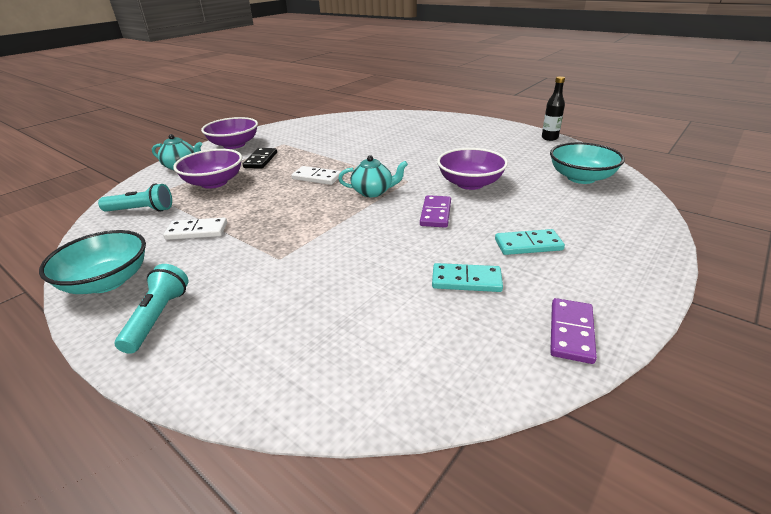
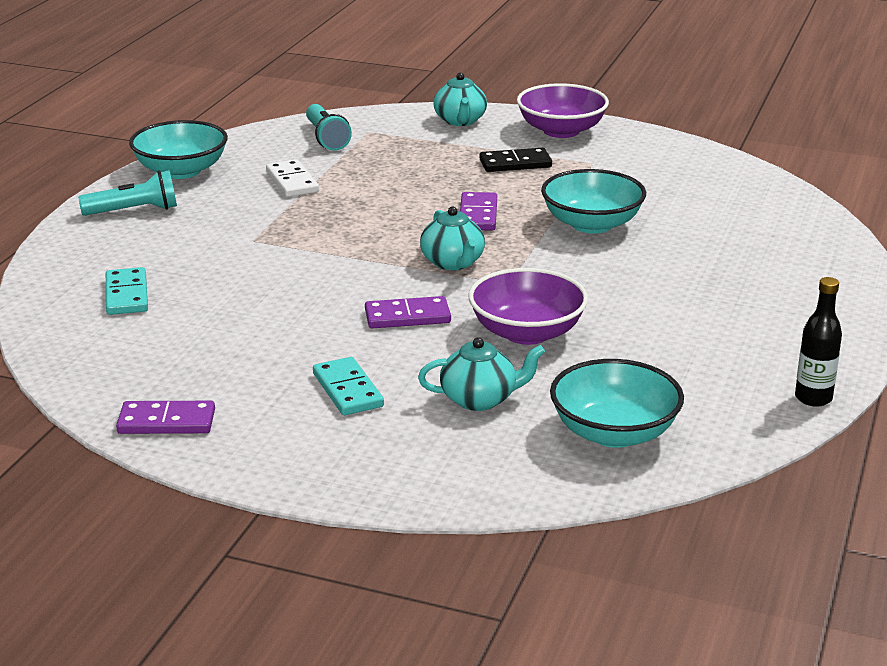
camera: 70 degrees right, 5 degrees down
purple bowl [173,149,242,189] -> none
white domino [291,166,341,185] -> purple domino [460,192,497,231]
turquoise domino [432,263,503,292] -> turquoise domino moved to [106,267,148,315]
none -> turquoise teapot [418,337,545,411]
none -> turquoise bowl [541,169,646,234]

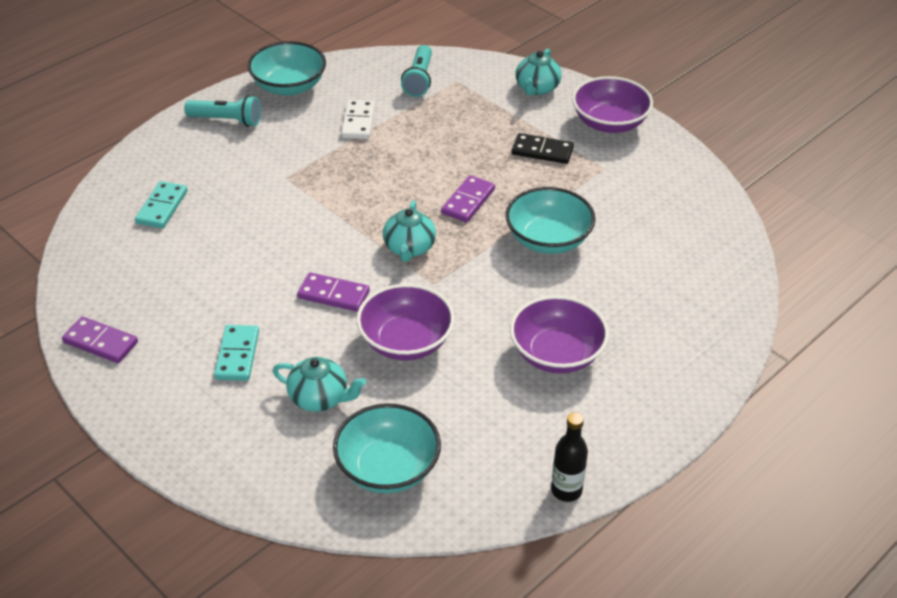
camera: 25 degrees right, 15 degrees up
none -> purple bowl [510,295,609,373]

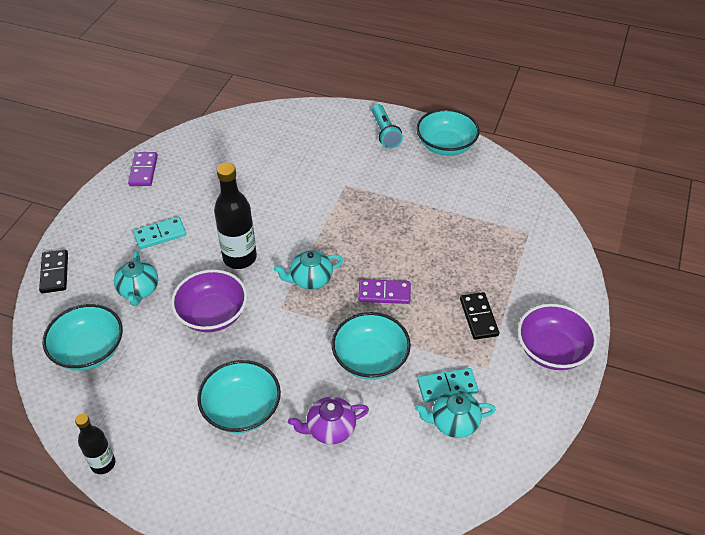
camera: 65 degrees right, 5 degrees up
turquoise domino [135,181,187,228] -> turquoise domino moved to [417,368,479,402]
purple domino [297,272,370,312] -> black bottle [214,163,257,269]
white domino [341,100,375,139] -> none
turquoise flashlight [401,45,432,97] -> none
purple bowl [510,295,609,373] -> turquoise bowl [197,360,281,433]
turquoise teapot [515,49,562,96] -> turquoise teapot moved to [415,391,496,438]
none -> black domino [39,250,68,293]
none -> purple teapot [288,397,369,444]

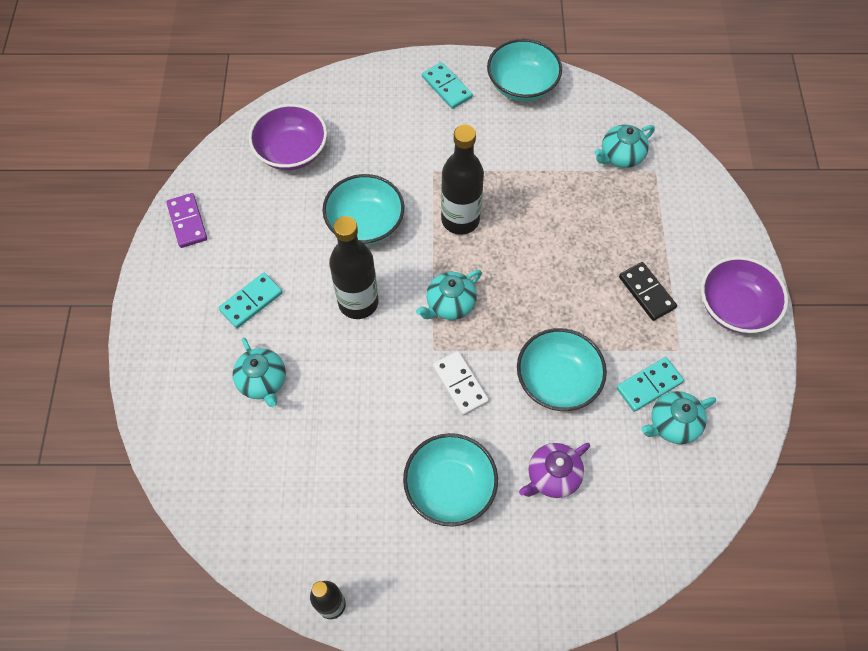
camera: 20 degrees left, 15 degrees up
black domino [39,250,68,293] -> none
turquoise bowl [43,304,123,370] -> turquoise bowl moved to [322,174,404,245]
purple bowl [171,270,247,332] -> purple bowl moved to [249,104,327,170]
purple domino [358,279,411,304] -> none
turquoise flashlight [372,104,403,148] -> turquoise domino [422,62,473,109]
none -> white domino [433,351,489,416]
none -> black bottle [441,125,484,235]
none -> turquoise teapot [594,125,655,168]

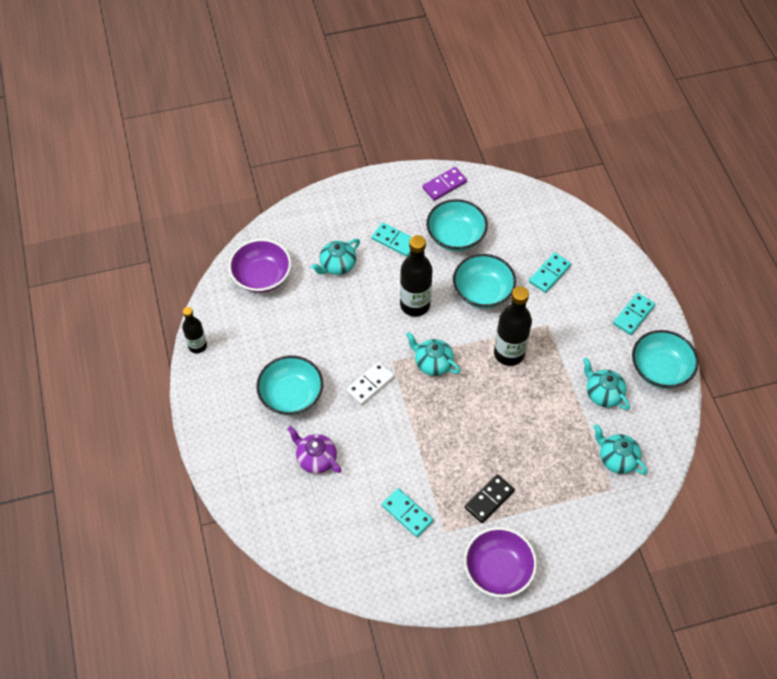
camera: 75 degrees right, 5 degrees down
purple bowl [249,104,327,170] -> purple bowl moved to [229,239,291,293]
turquoise bowl [517,328,607,411] -> turquoise bowl moved to [426,199,488,251]
turquoise teapot [641,391,716,444] -> turquoise teapot moved to [583,357,630,410]
none -> turquoise domino [529,252,571,293]

